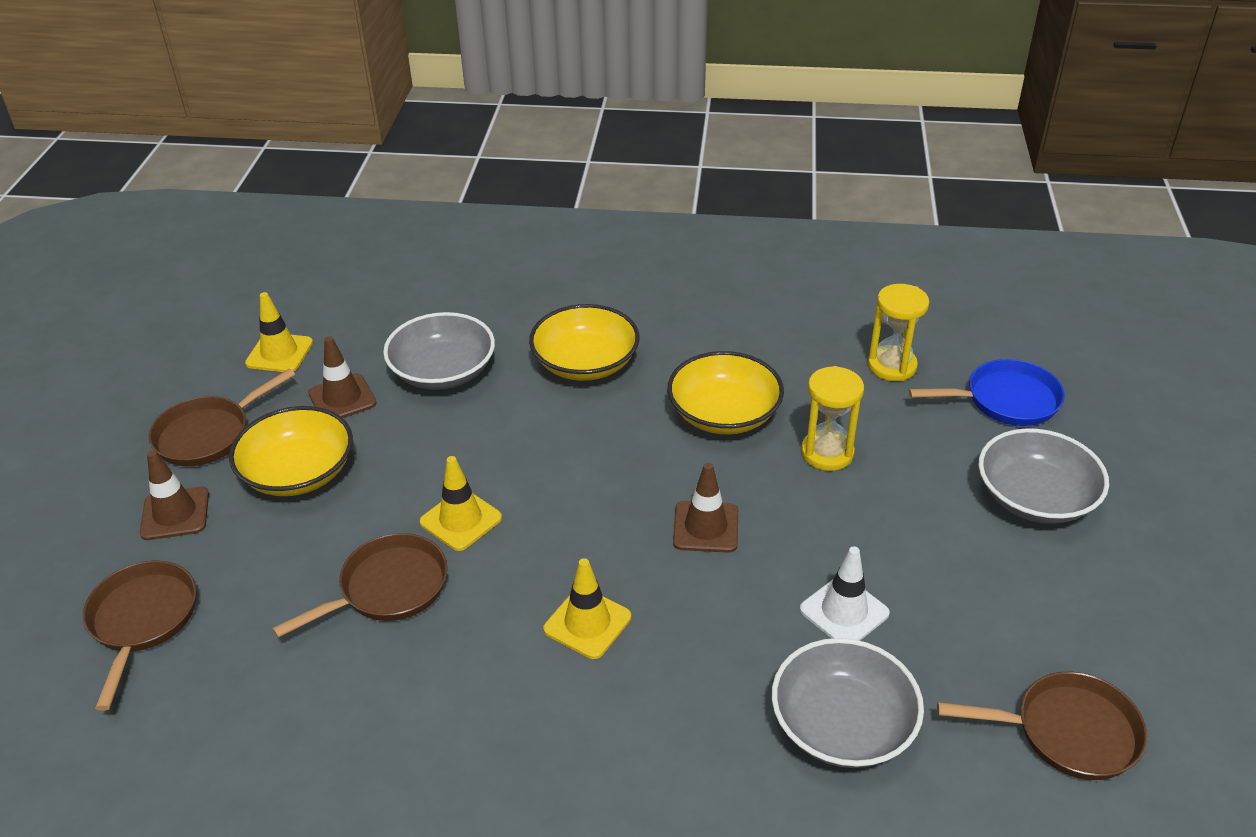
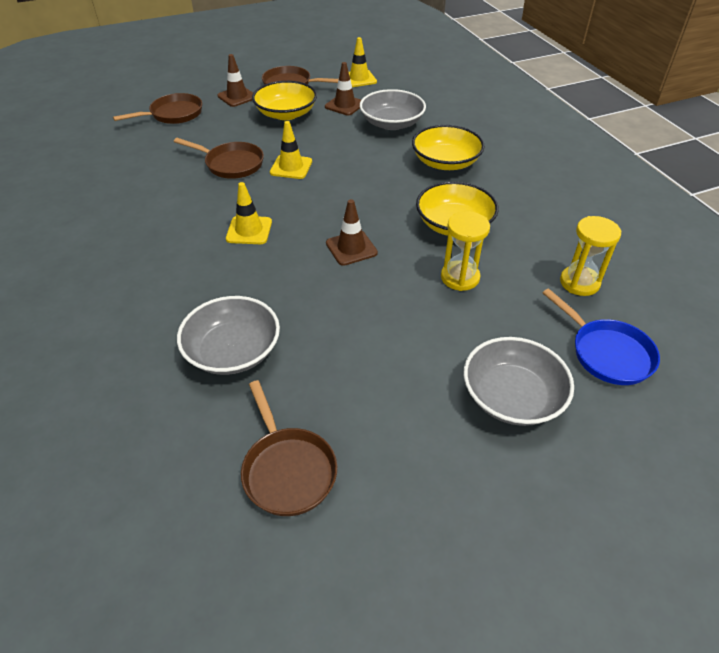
camera: 60 degrees right, 5 degrees up
white traffic cone [800,546,890,641] -> none

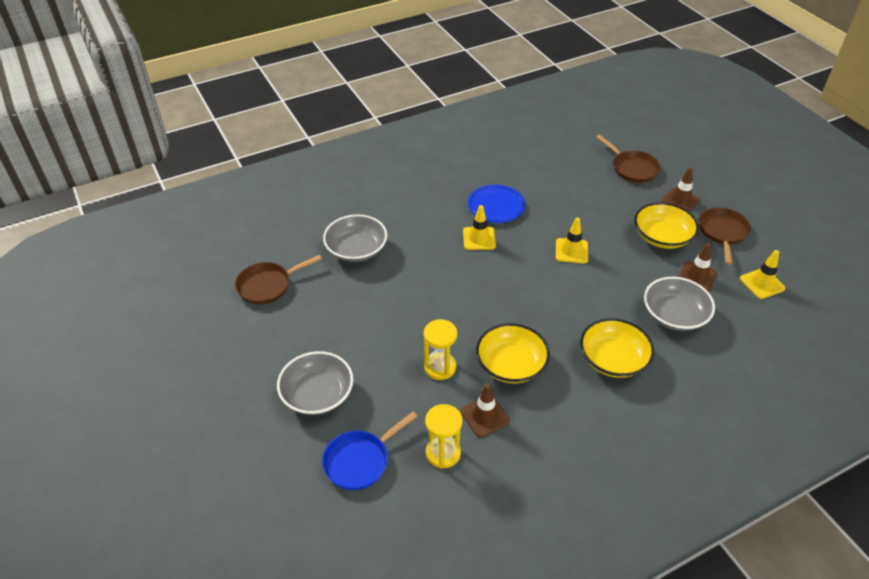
camera: 85 degrees right, 0 degrees up
brown pan [174,138,264,179] -> none
brown traffic cone [326,199,378,266] -> brown traffic cone moved to [461,384,510,437]
none -> blue plate [468,184,525,223]

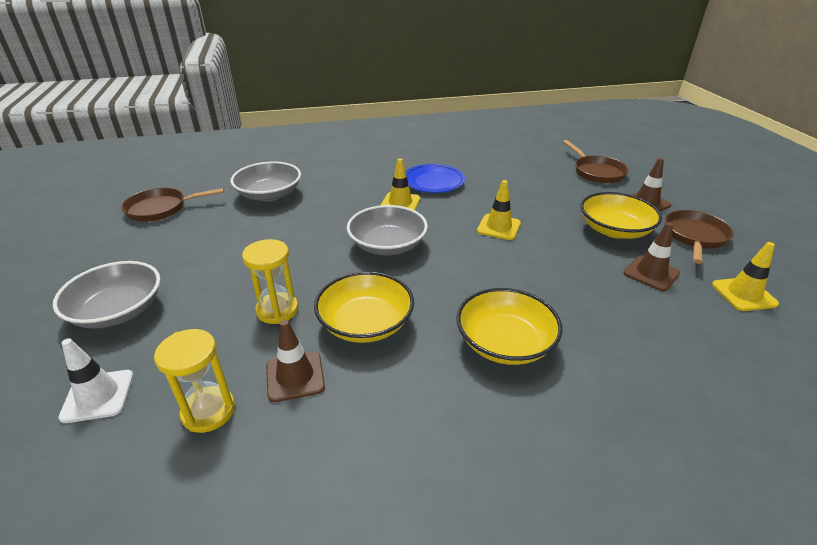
camera: 15 degrees right, 10 degrees down
blue pan [322,412,417,490] -> white traffic cone [58,338,134,423]
grey bowl [644,277,715,331] -> grey bowl moved to [347,205,428,255]

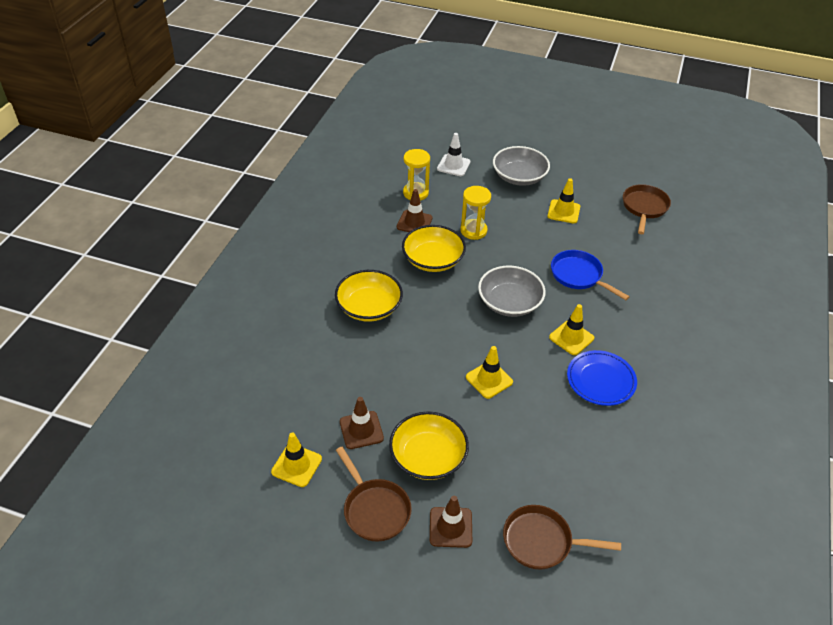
camera: 120 degrees right, 10 degrees up
grey bowl [230,161,301,201] -> none
none -> yellow traffic cone [548,178,580,223]
none -> blue pan [551,250,630,300]

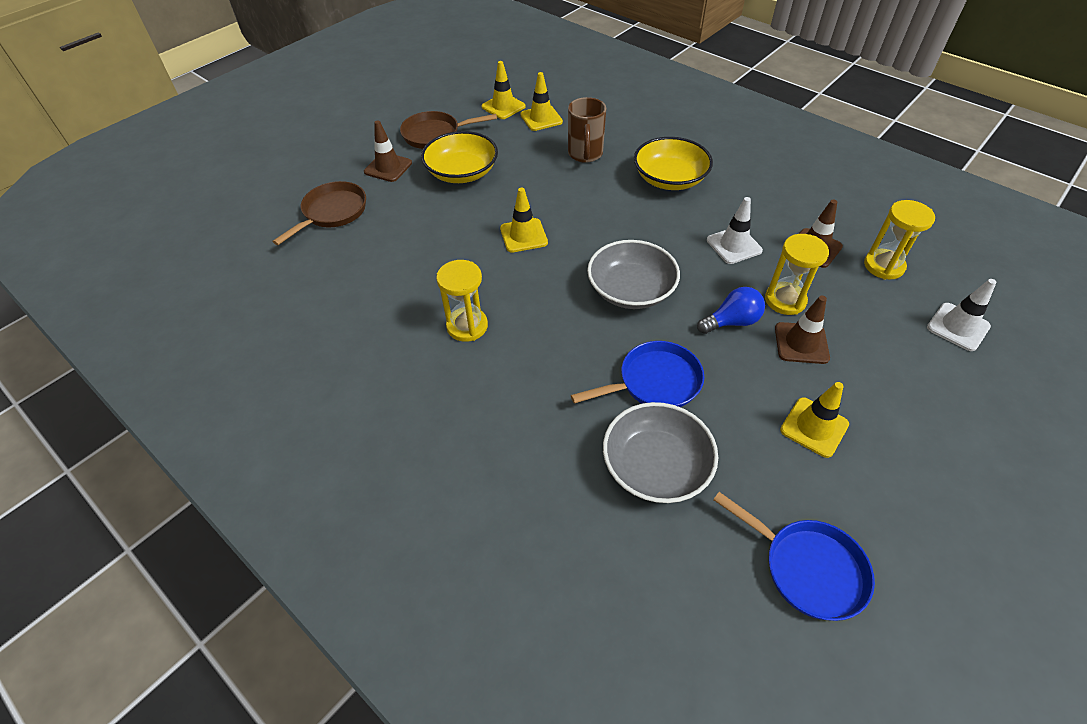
camera: 115 degrees right, 5 degrees up
brown traffic cone [340,397,384,449] -> brown traffic cone moved to [775,296,830,364]
yellow bowl [402,225,466,272] -> white traffic cone [707,197,763,264]
grey bowl [493,146,550,186] -> grey bowl moved to [603,402,718,503]
yellow traffic cone [549,304,594,355] -> yellow traffic cone moved to [520,72,563,131]
blue plate [567,350,637,406] -> yellow hourglass [436,260,488,342]
brown pan [623,184,671,234] -> blue pan [713,492,875,621]
none -> brown mug [568,97,606,163]
none -> blue light bulb [697,287,765,334]

